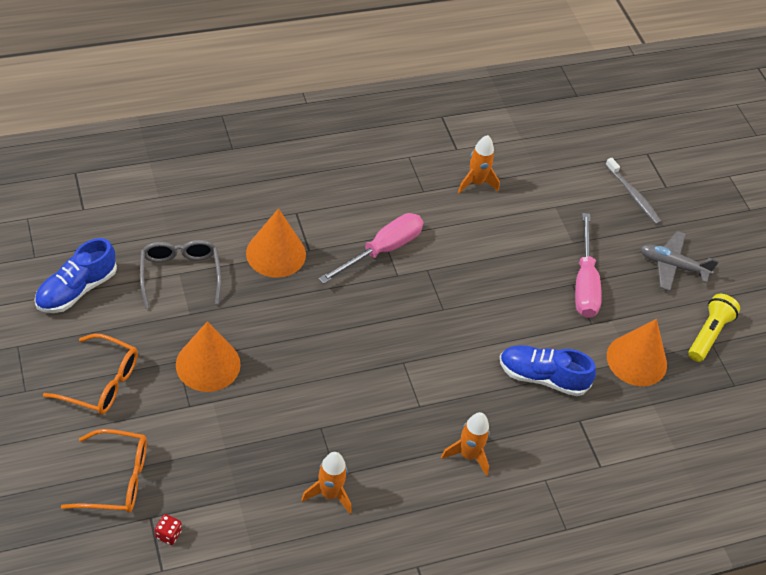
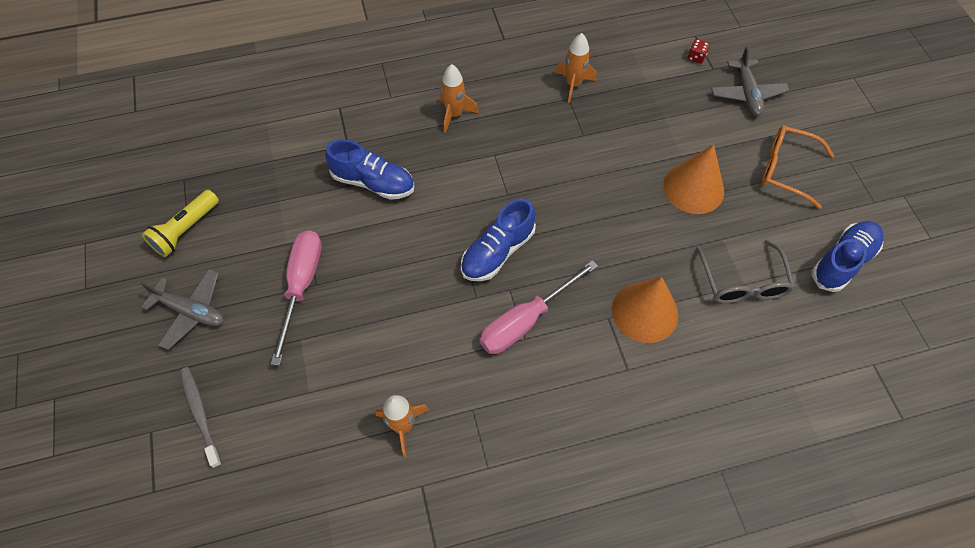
camera: 170 degrees left, 10 degrees up
orange glasses [61,429,147,513] -> grey plane [711,46,790,116]
orange cone [607,319,667,386] -> none
none -> blue shoe [461,199,536,281]

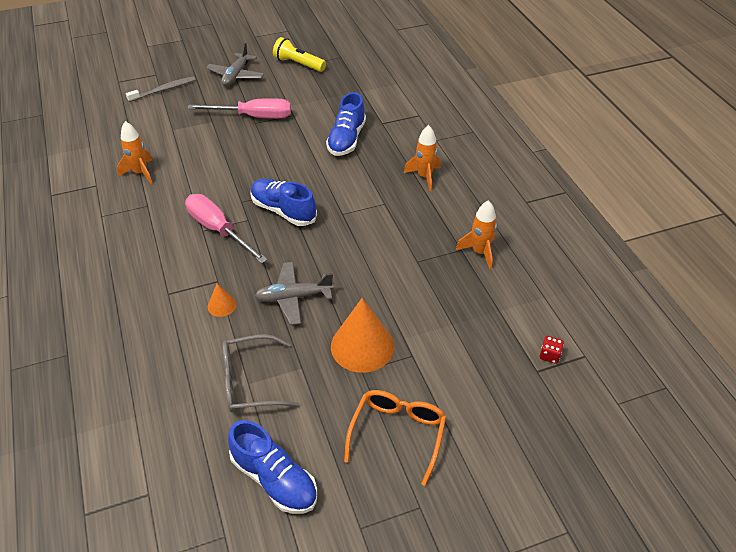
camera: 85 degrees right, 15 degrees down
orange cone [612,277,679,343] -> orange cone [207,284,236,317], size x0.47
grey plane [711,46,790,116] -> grey plane moved to [255,262,334,325]

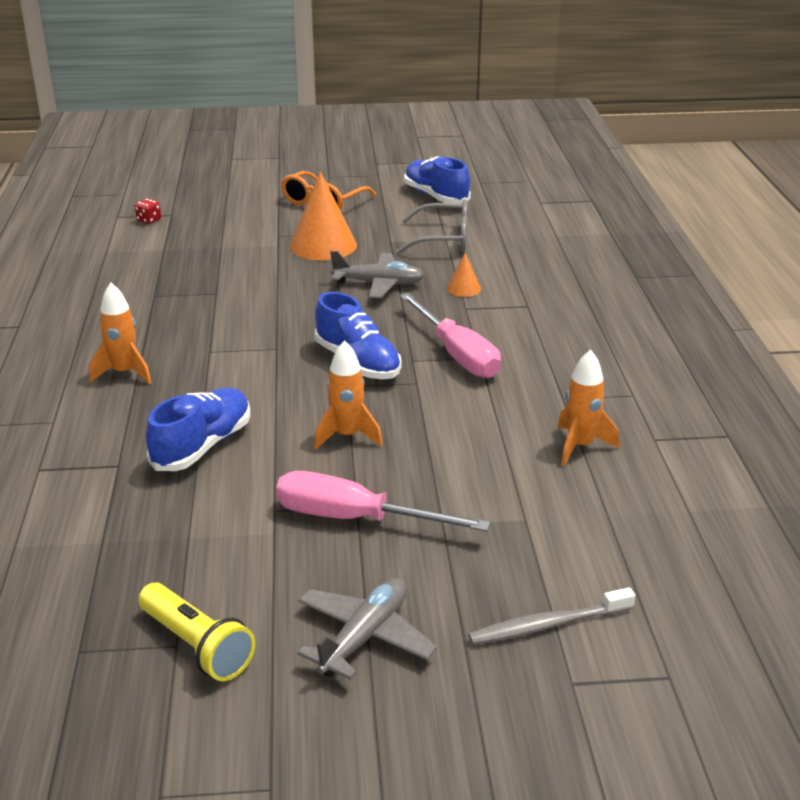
camera: 165 degrees left, 15 degrees down
orange rocket [456,200,497,270] -> orange rocket moved to [314,340,382,450]

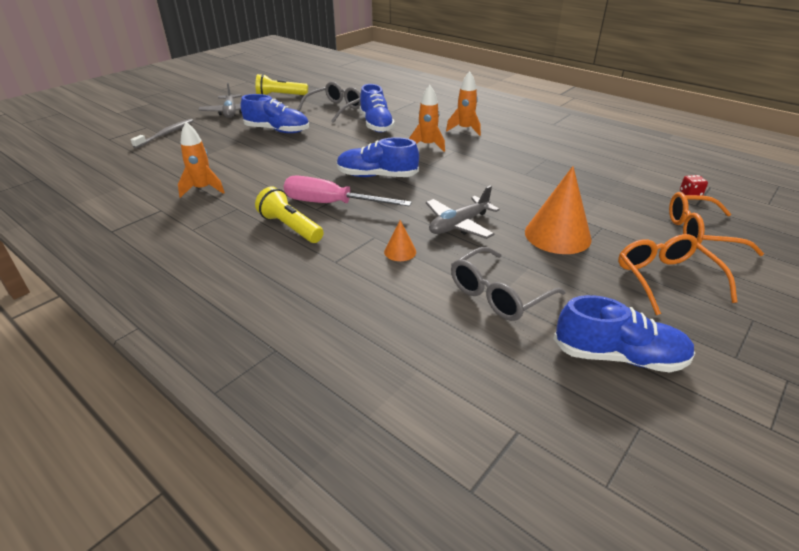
camera: 135 degrees right, 5 degrees up
pink screwdriver [276,471,490,531] -> blue shoe [241,94,309,133]
orange rocket [314,340,382,450] -> orange rocket moved to [409,85,445,152]
none -> yellow flashlight [255,186,324,243]
none -> grey glasses [297,82,361,123]
none -> orange glasses [669,192,764,256]

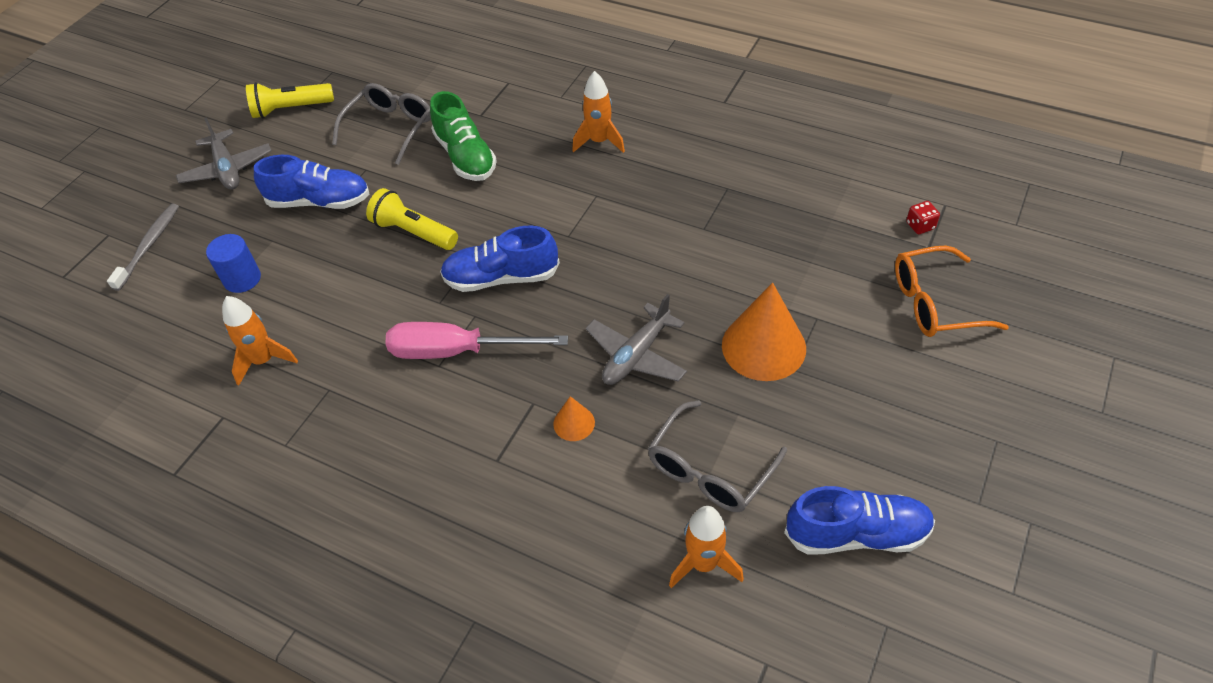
camera: 10 degrees left, 15 degrees up
yellow flashlight [255,186,324,243] -> yellow flashlight moved to [366,188,458,250]
blue shoe [359,84,395,133] -> green shoe [430,91,497,181]
orange rocket [409,85,445,152] -> orange rocket moved to [669,506,744,588]
orange glasses [618,234,738,315] -> none
none -> blue cylinder [206,234,261,293]

